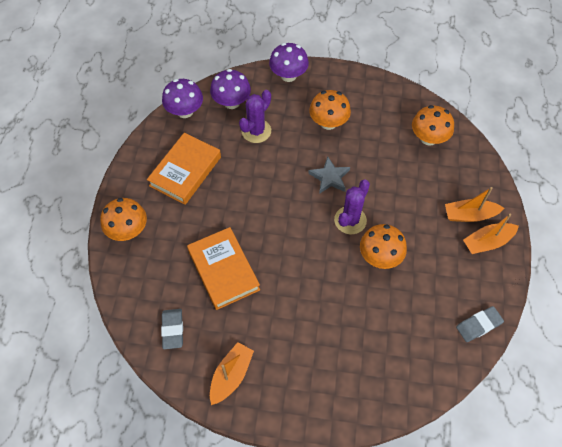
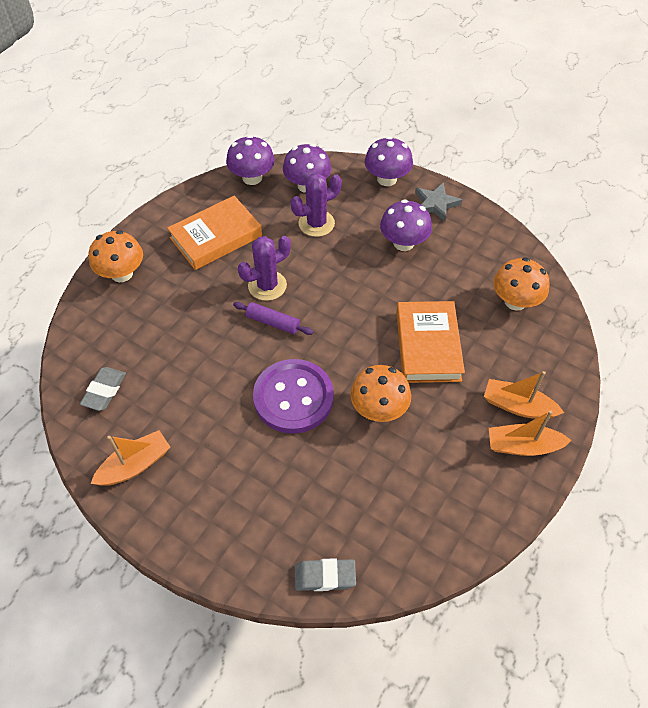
camera: 25 degrees right, 5 degrees down
orange book [187,227,260,310] -> orange book moved to [396,301,465,383]
grey star [308,156,350,194] -> grey star moved to [415,183,462,222]
orange mushroom [309,90,351,130] -> purple mushroom [380,199,432,251]
purple cactus [334,180,370,234] -> purple cactus moved to [238,236,291,301]
grey eraser [456,306,504,342] -> grey eraser moved to [295,558,356,591]
none -> purple rolling pin [233,302,313,335]
none -> purple button [253,359,334,434]

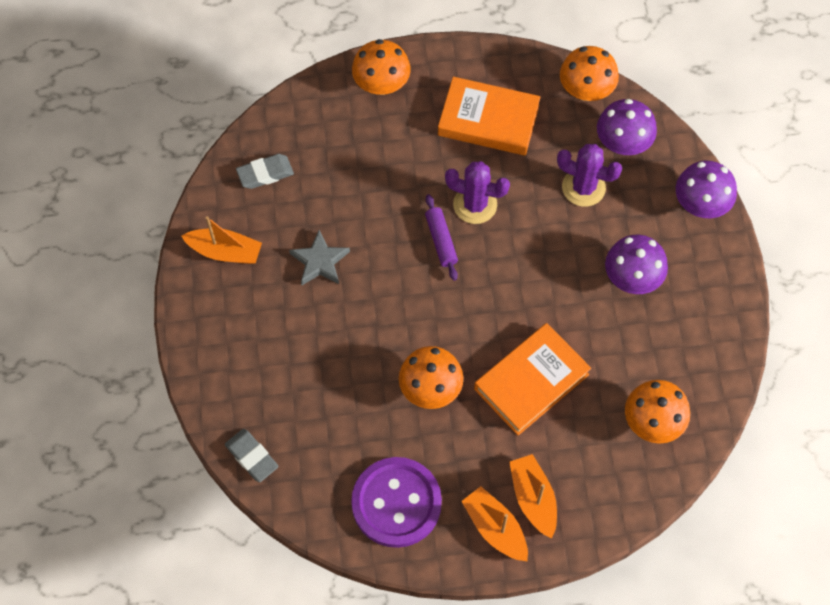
camera: 50 degrees right, 10 degrees up
purple mushroom [226,135,275,185] -> orange mushroom [560,46,619,101]
purple button [253,359,334,434] -> purple button moved to [351,457,442,548]
grey star [415,183,462,222] -> grey star moved to [289,230,350,285]

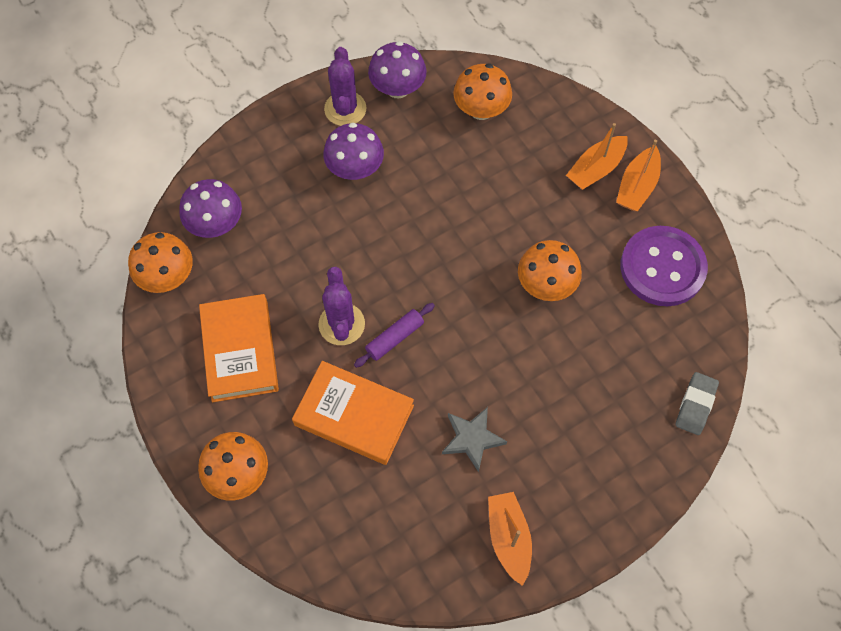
camera: 115 degrees left, 0 degrees up
grey eraser [236,154,294,189] -> none
orange book [474,323,591,435] -> orange book moved to [292,361,414,465]
purple cactus [557,144,622,207] -> purple cactus moved to [324,47,367,126]
purple mushroom [676,161,737,218] -> purple mushroom moved to [368,41,427,98]

